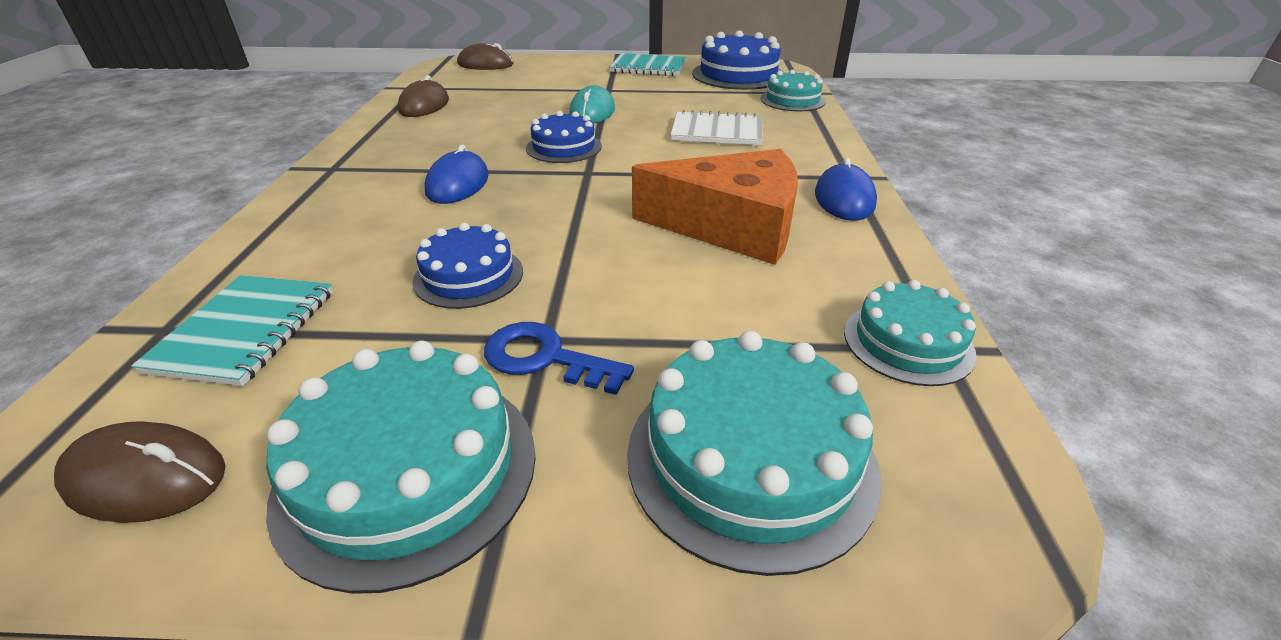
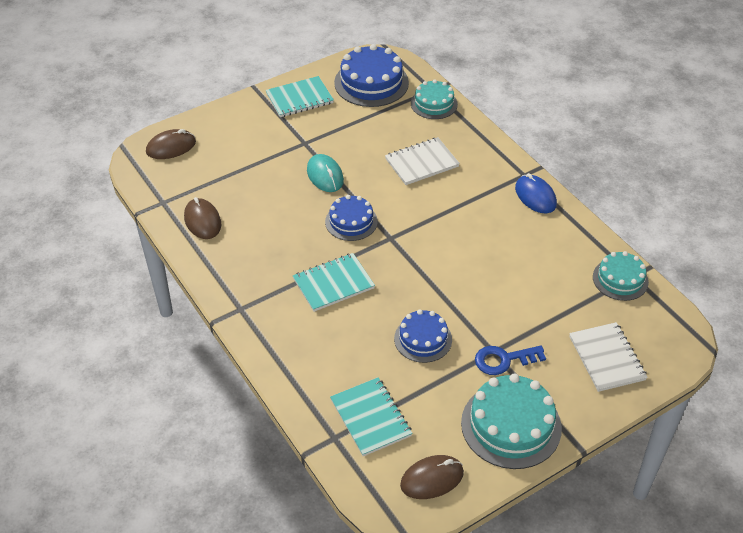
camera: 35 degrees left, 10 degrees up
blue mouse [425,144,489,204] -> turquoise notebook [293,253,375,312]
turquoise cake [627,331,881,576] -> white notebook [569,322,648,392]
orange cheese [632,149,798,265] -> none

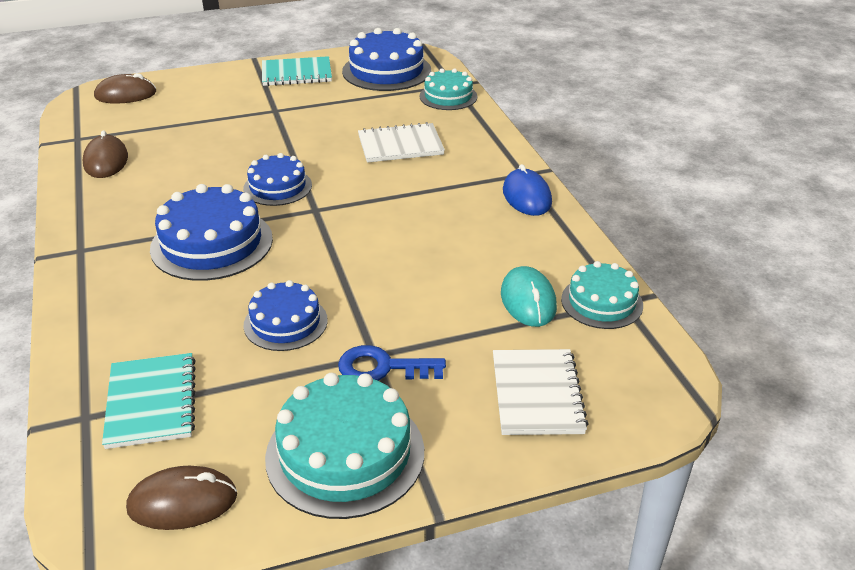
camera: 15 degrees right, 10 degrees down
turquoise notebook [293,253,375,312] -> blue cake [150,184,273,281]
turquoise mouse [307,154,344,192] -> turquoise mouse moved to [501,266,557,327]

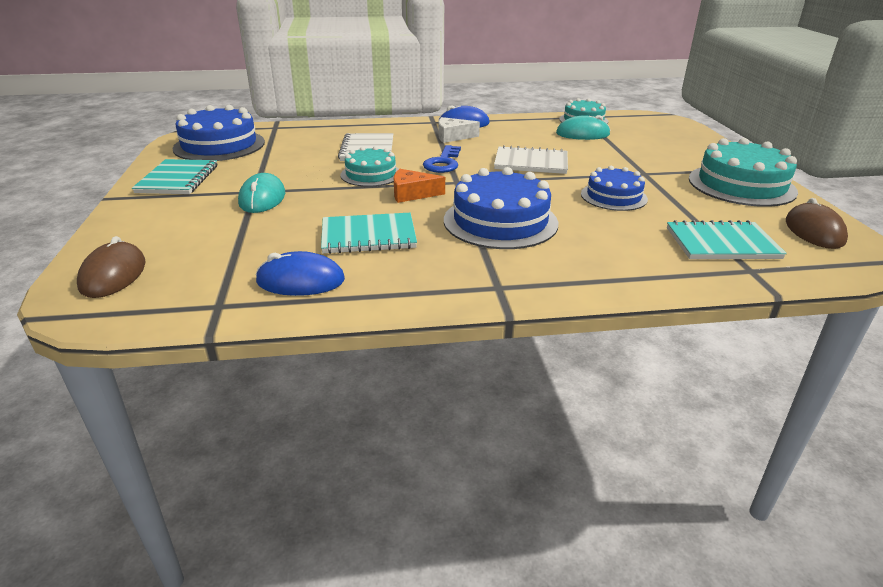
camera: 80 degrees left, 5 degrees down
brown mouse [83,130,128,178] -> blue mouse [256,251,345,296]
blue cake [243,153,312,206] -> orange cheese [394,169,445,203]
blue key [338,345,446,381] -> blue key moved to [423,145,461,173]
turquoise cake [419,68,477,110] -> turquoise cake moved to [341,146,399,187]
white notebook [493,349,589,435] -> white notebook moved to [494,145,568,174]
none -> turquoise mouse [238,173,285,213]
none -> turquoise notebook [321,213,417,254]
none -> white cheese [439,117,480,143]

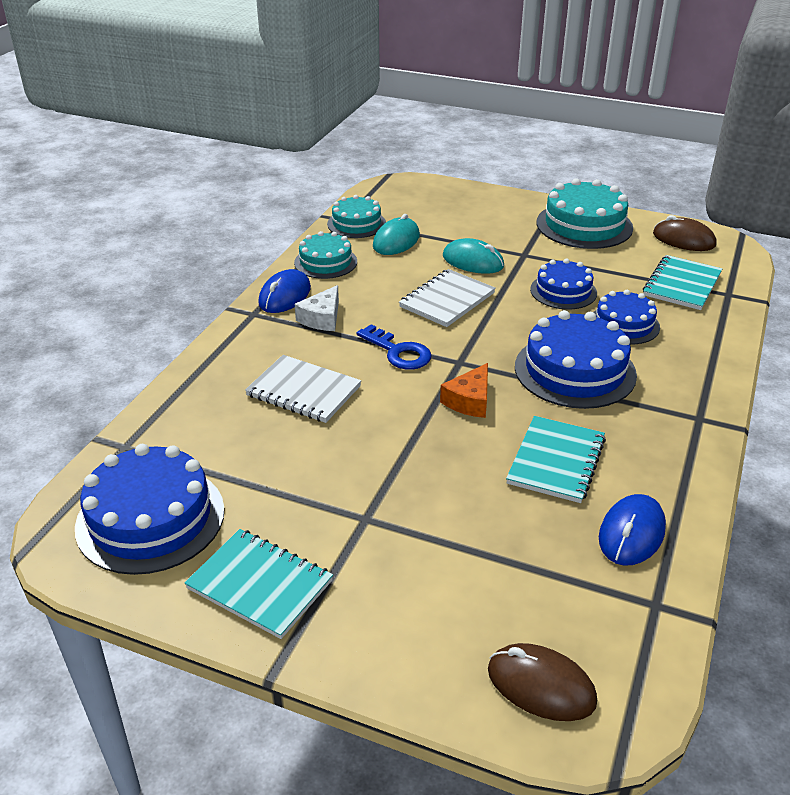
camera: 60 degrees left, 5 degrees up
turquoise mouse [238,173,285,213] -> turquoise mouse moved to [443,238,504,274]
turquoise cake [341,146,399,187] -> turquoise cake moved to [294,231,357,279]
none -> blue cake [594,290,660,344]

